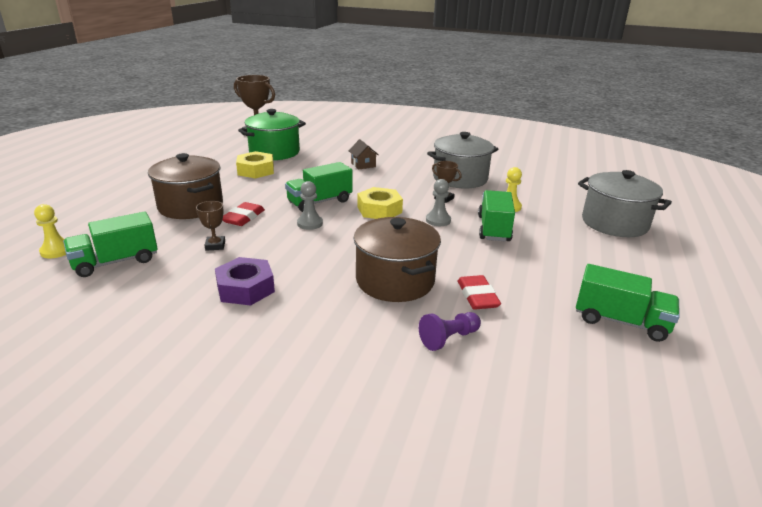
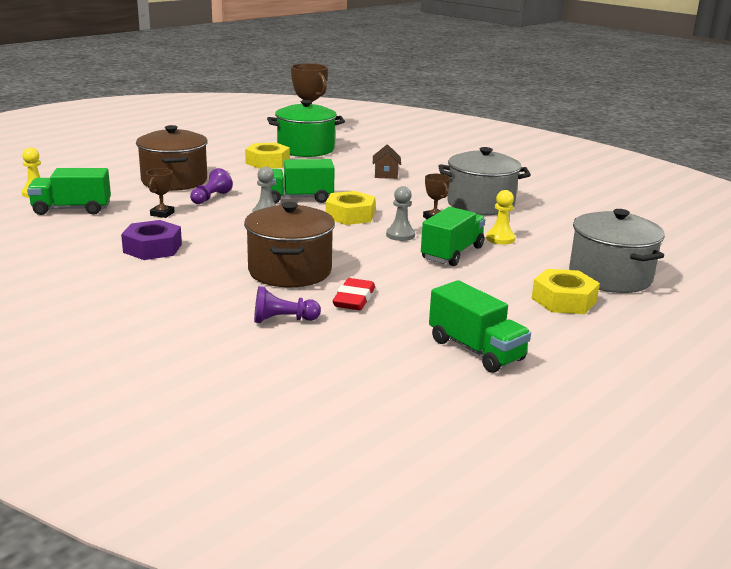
camera: 25 degrees right, 5 degrees down
red eraser [222,202,265,226] -> purple pawn [190,168,233,204]
none -> yellow nut [532,269,600,314]

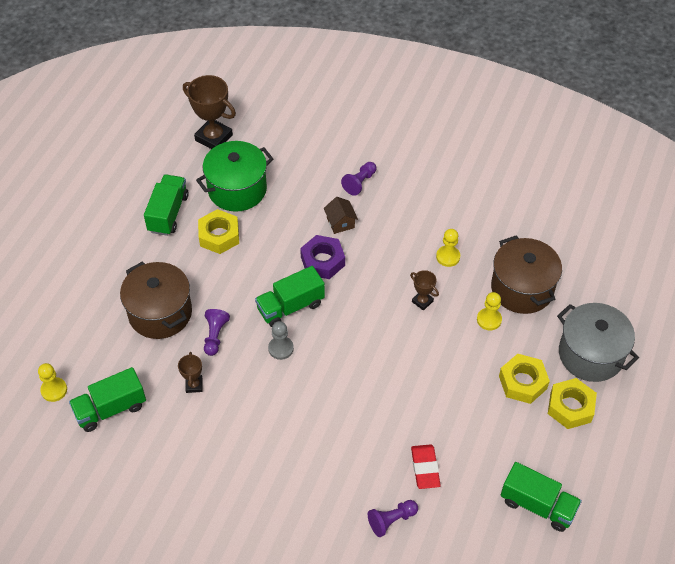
camera: 20 degrees left, 30 degrees up
purple nut [121,220,182,260] -> purple nut moved to [300,235,345,279]
brown pot [244,202,335,287] -> brown pot moved to [491,235,562,314]
yellow nut [326,191,375,225] -> yellow nut moved to [499,354,550,404]
grey pawn [386,186,415,241] -> none
green truck [421,207,486,266] -> green truck moved to [144,175,189,236]
grey pot [438,147,531,215] -> yellow pawn [436,229,460,267]
none -> purple pawn [341,162,376,196]

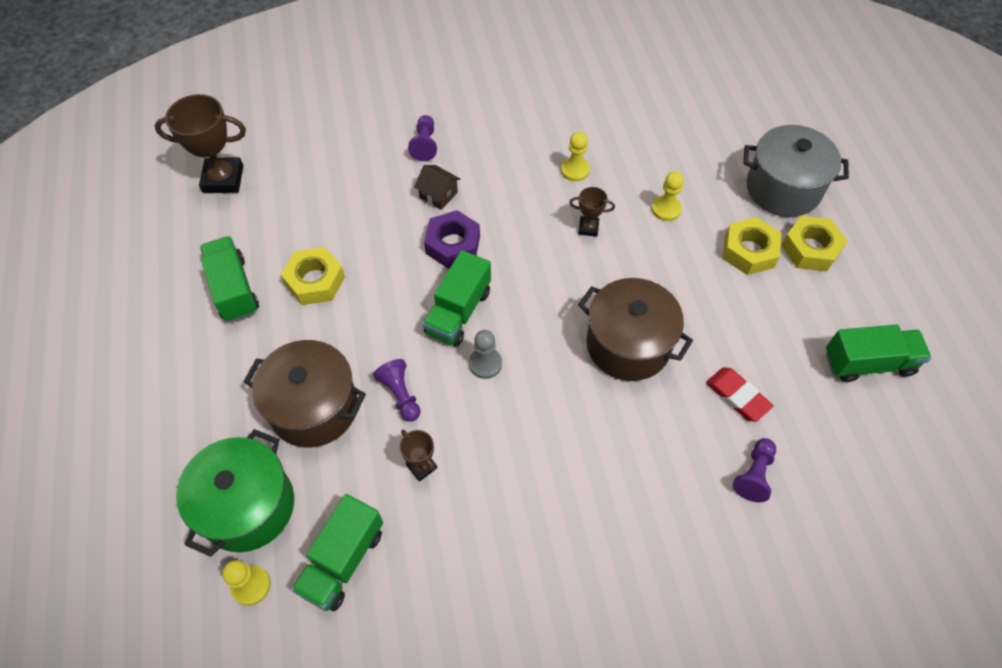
camera: 35 degrees left, 5 degrees up
green pot [196,141,273,212] -> green pot moved to [176,429,294,557]
brown pot [491,235,562,314] -> brown pot moved to [578,278,693,381]

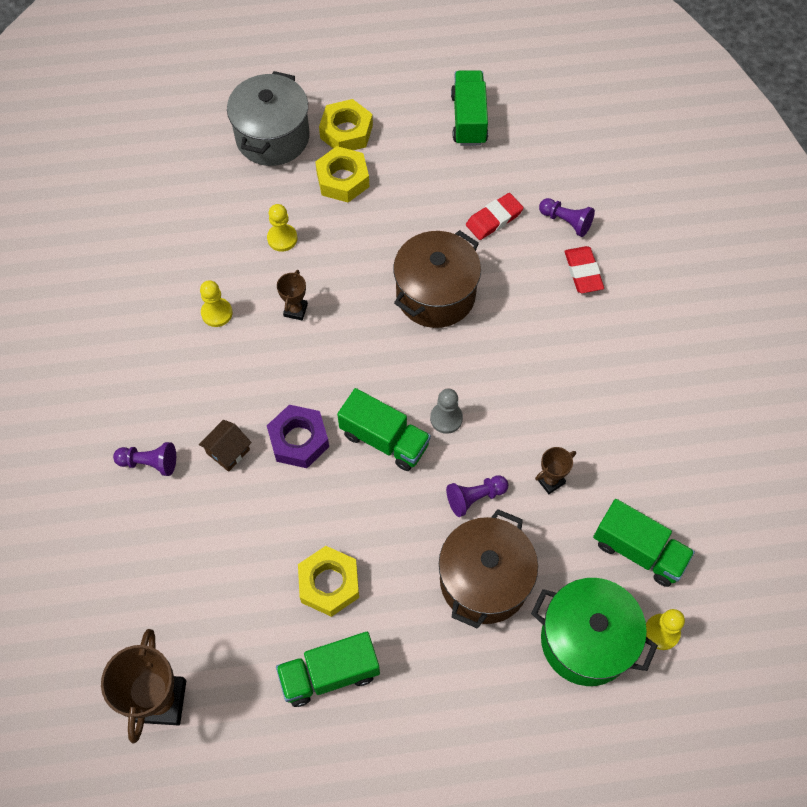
camera: 85 degrees left, 5 degrees up
none -> red eraser [564,246,604,293]

